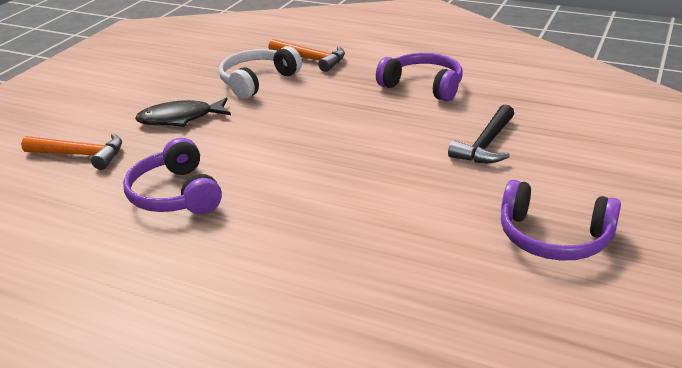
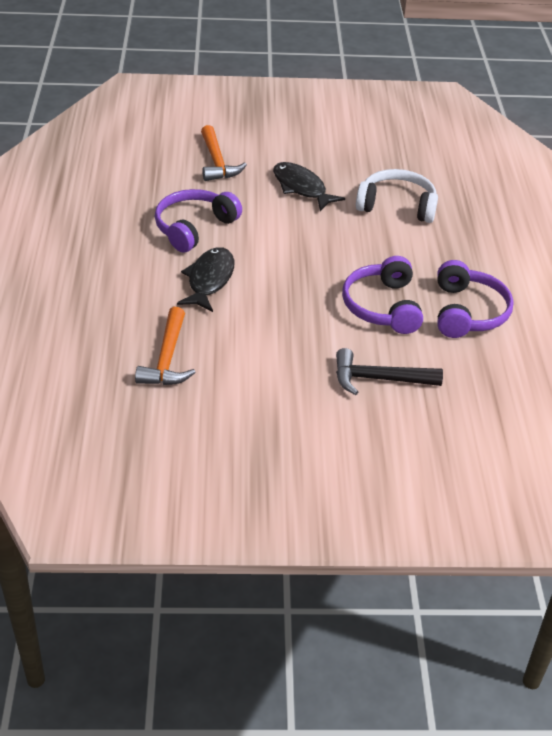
camera: 60 degrees right, 10 degrees up
orange hammer [268,39,345,72] -> orange hammer moved to [135,307,196,385]
purple headphones [501,180,621,261] -> purple headphones moved to [342,256,423,334]
none -> black fish [177,247,234,312]

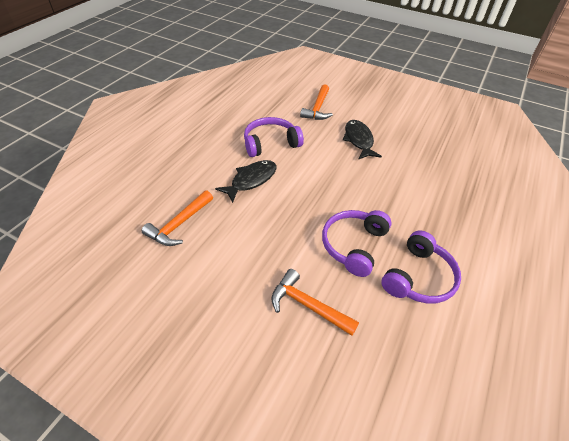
camera: 30 degrees right, 5 degrees up
black hammer [336,348,443,395] -> orange hammer [271,269,359,336]
white headphones [356,169,438,223] -> none

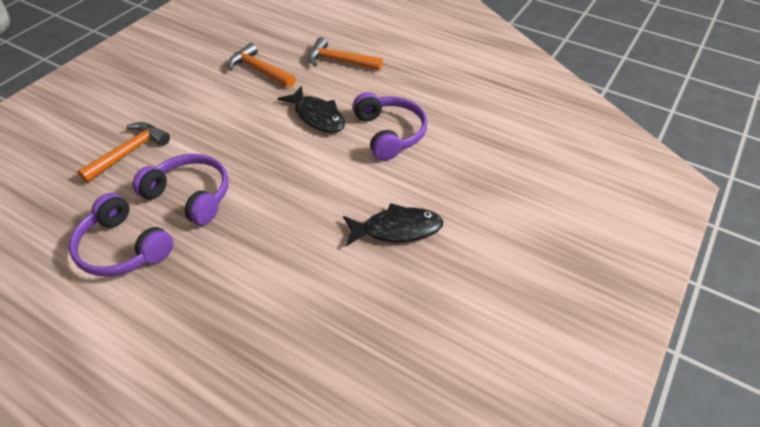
camera: 95 degrees right, 0 degrees up
orange hammer [300,85,333,120] -> orange hammer moved to [308,37,383,70]

